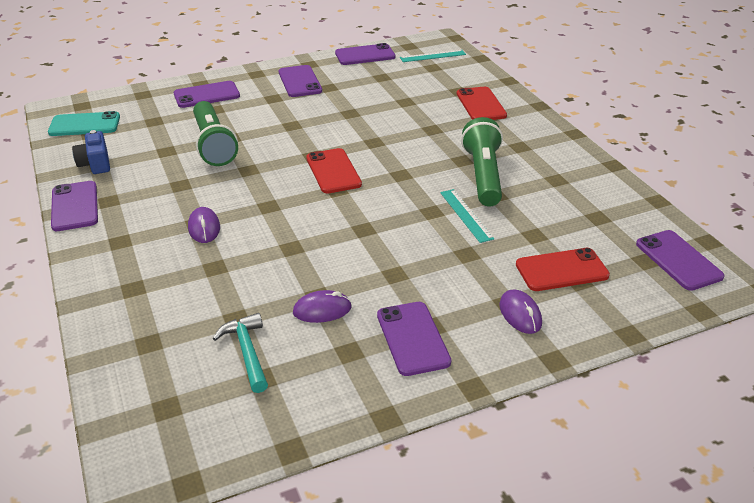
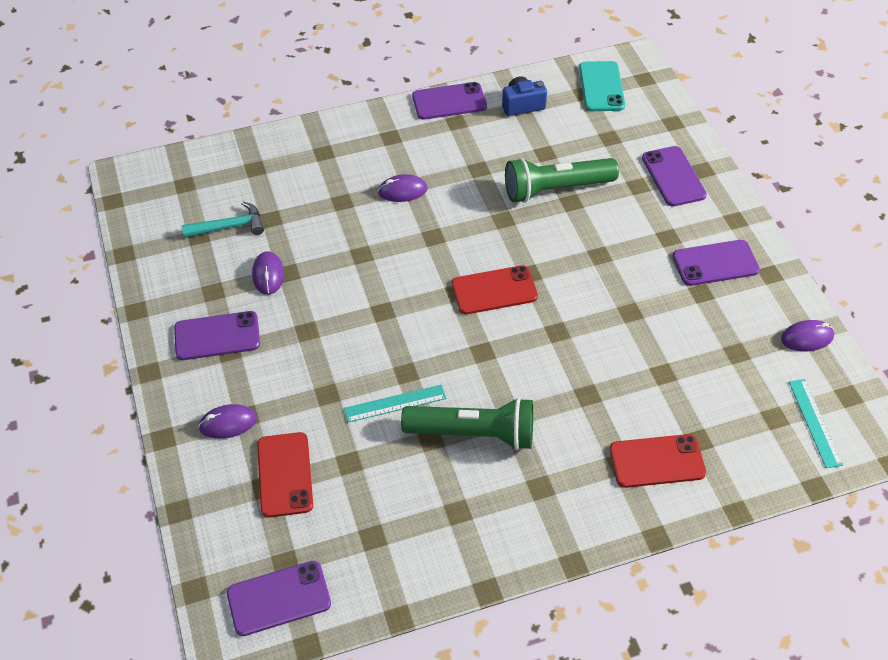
camera: 95 degrees right, 15 degrees up
purple phone [335,43,396,65] -> purple mouse [781,320,834,352]

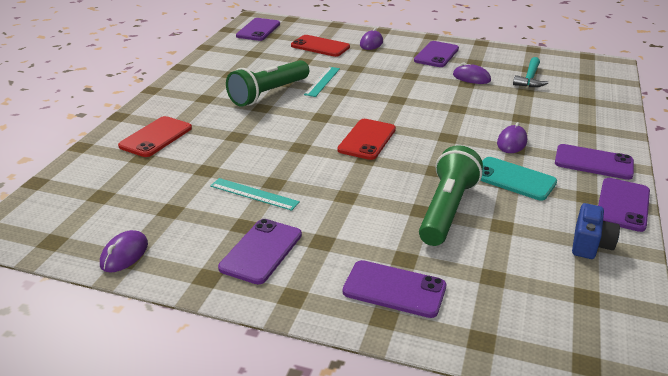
camera: 125 degrees right, 20 degrees down
turquoise phone [579,61,625,111] -> turquoise phone moved to [480,157,557,201]
turquoise ruler [789,379,843,468] -> turquoise ruler moved to [210,178,300,211]
none -> purple phone [555,144,634,180]

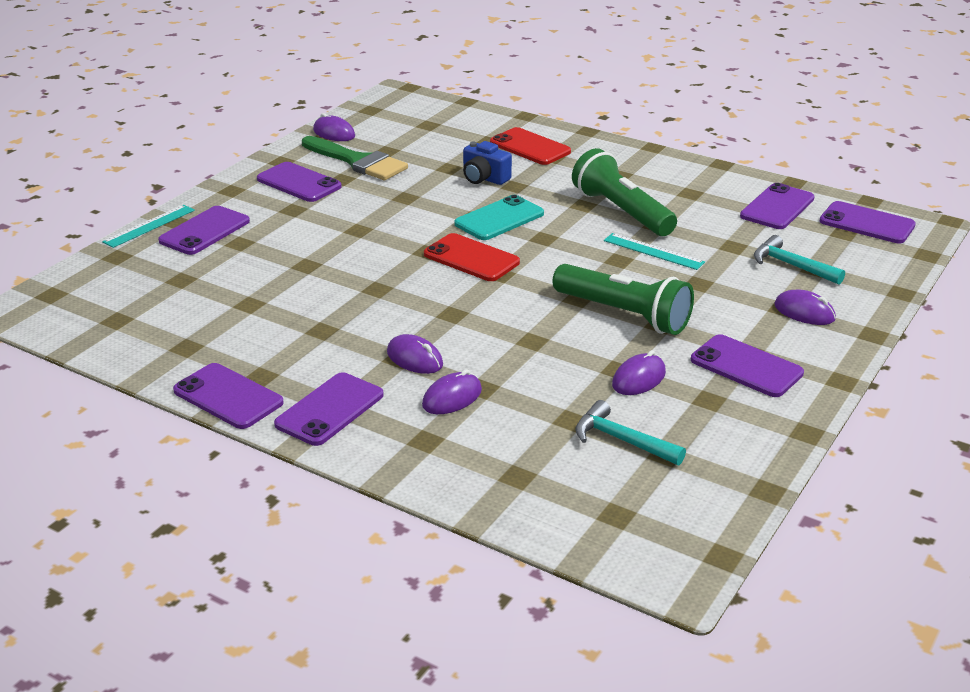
camera: 105 degrees right, 0 degrees up
turquoise ruler [210,178,300,211] -> turquoise ruler moved to [102,205,195,248]
red phone [291,35,350,57] -> turquoise hammer [754,235,845,285]
green flashlight [419,145,483,246] -> green flashlight moved to [552,264,694,335]
turquoise phone [480,157,557,201] -> turquoise phone moved to [454,195,544,240]
blue camera [572,203,620,259] -> blue camera moved to [463,141,512,185]
none -> green brush [302,136,408,180]
none -> purple mouse [422,369,482,414]
none -> purple phone [740,183,815,229]

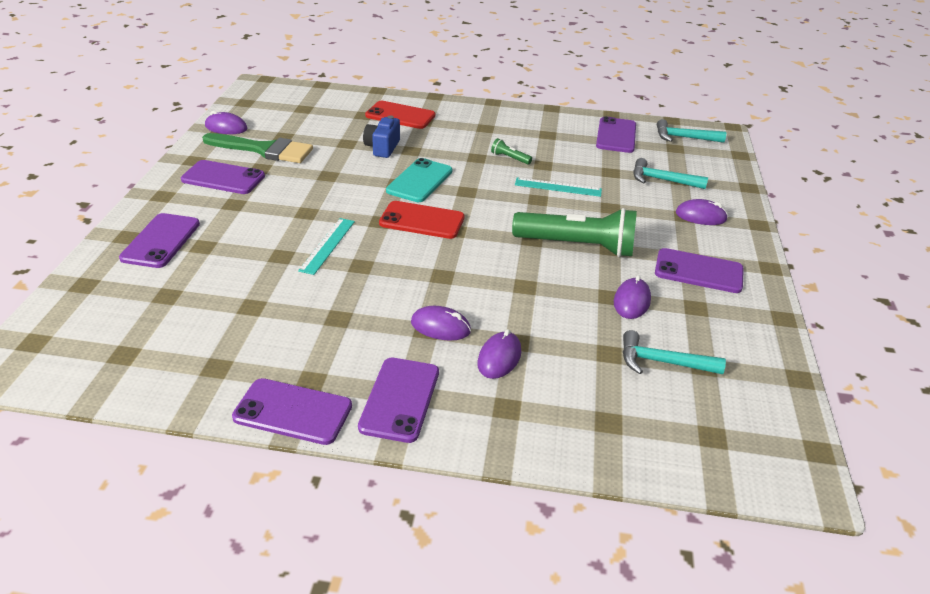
camera: 25 degrees left, 5 degrees up
turquoise ruler [102,205,195,248] -> turquoise ruler moved to [298,218,355,275]
blue camera [463,141,512,185] -> blue camera turned 90 degrees clockwise [363,115,400,158]
green flashlight [572,148,677,236] -> green flashlight [491,138,532,164], size x0.41
purple phone [820,201,916,243] -> turquoise hammer [657,119,726,143]

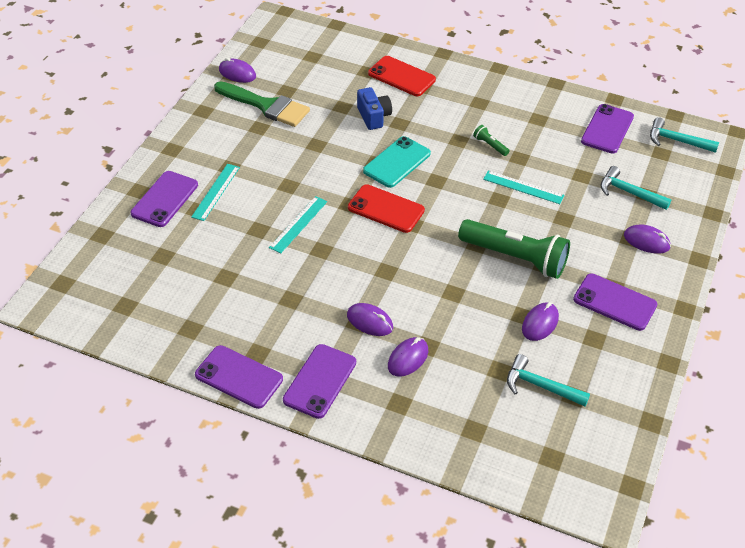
camera: 15 degrees right, 10 degrees up
purple phone [181,160,265,194] -> none
blue camera [363,115,400,158] -> blue camera turned 135 degrees clockwise [357,87,392,130]
none -> turquoise ruler [191,164,240,221]

